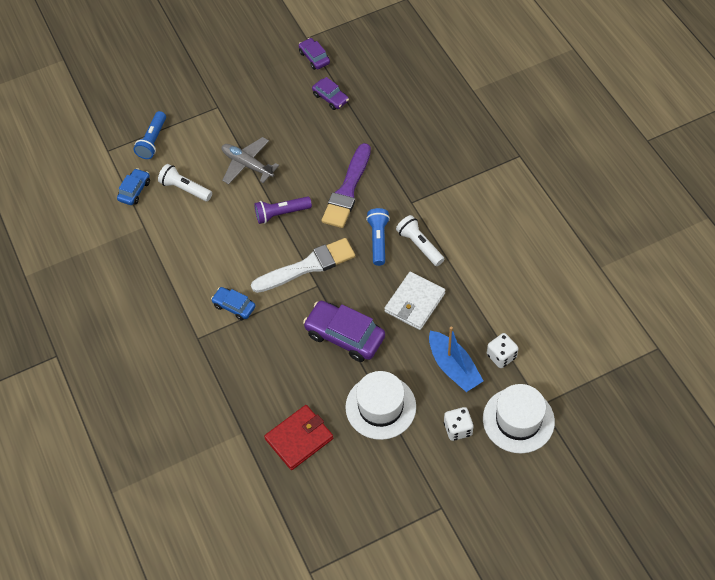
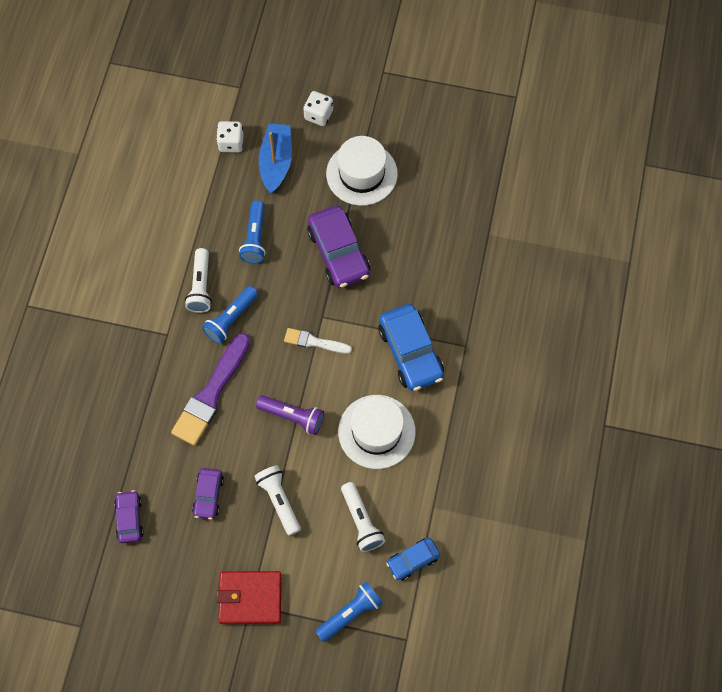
camera: 145 degrees left, 10 degrees up
blue car [211,287,256,320] -> blue car [378,304,444,391], size x1.79
grey plane [222,137,279,184] -> white flashlight [254,465,301,536]
white brush [251,238,355,293] -> white brush [284,328,352,354], size x0.55
red wallet [264,405,333,470] -> red wallet moved to [217,571,282,624]
purple car [299,38,330,70] -> purple car moved to [192,468,224,520]
purple brush [322,143,371,228] -> purple brush turned 150 degrees clockwise [171,333,250,446]
white wallet [384,272,446,330] -> blue flashlight [239,200,265,264]
white hat [483,384,555,453] -> white hat moved to [338,395,416,469]

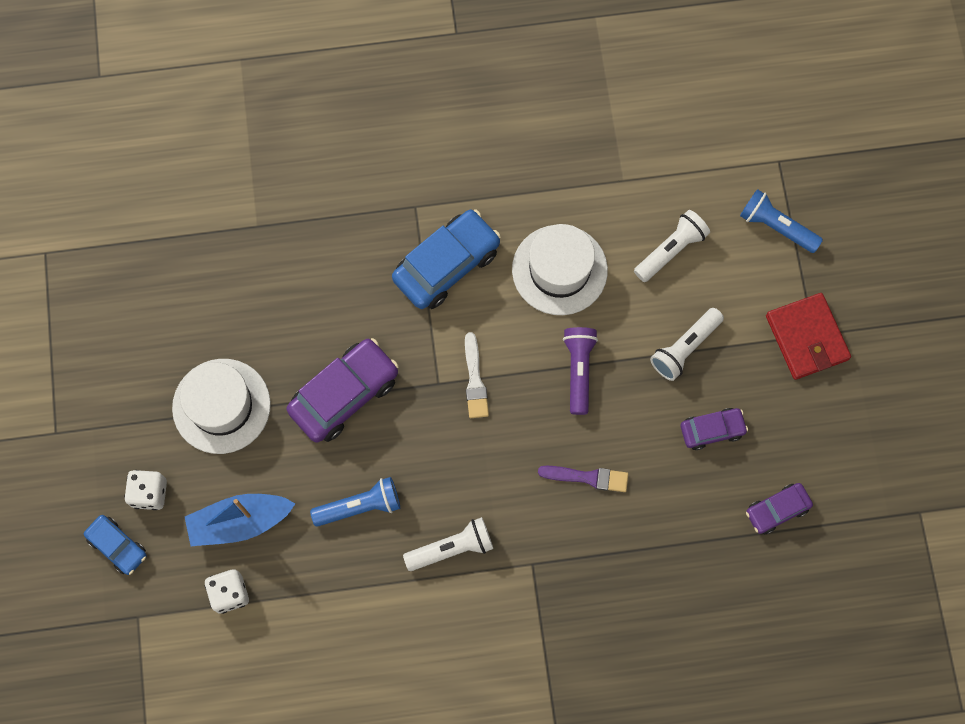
camera: 110 degrees left, 5 degrees up
purple brush [171,333,250,446] -> purple brush [538,465,628,492], size x0.55
blue flashlight [202,286,258,344] -> none
blue car [386,538,440,581] -> blue car moved to [84,515,147,575]

